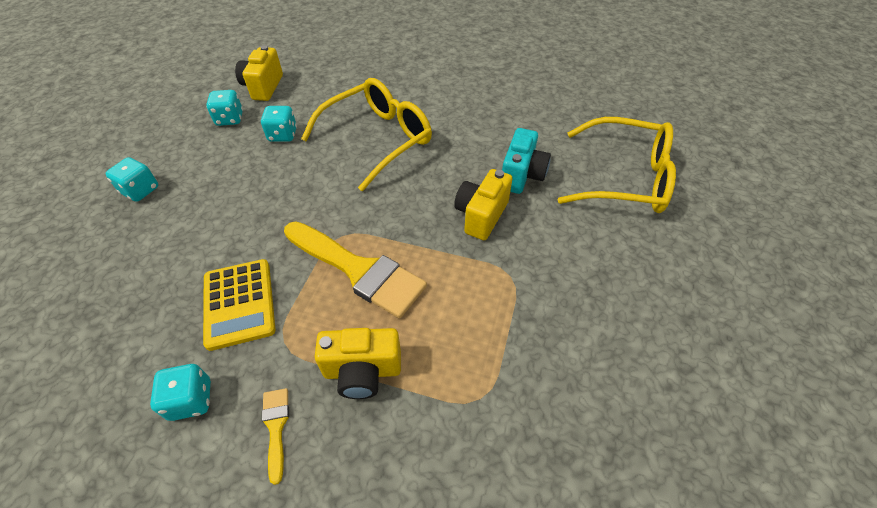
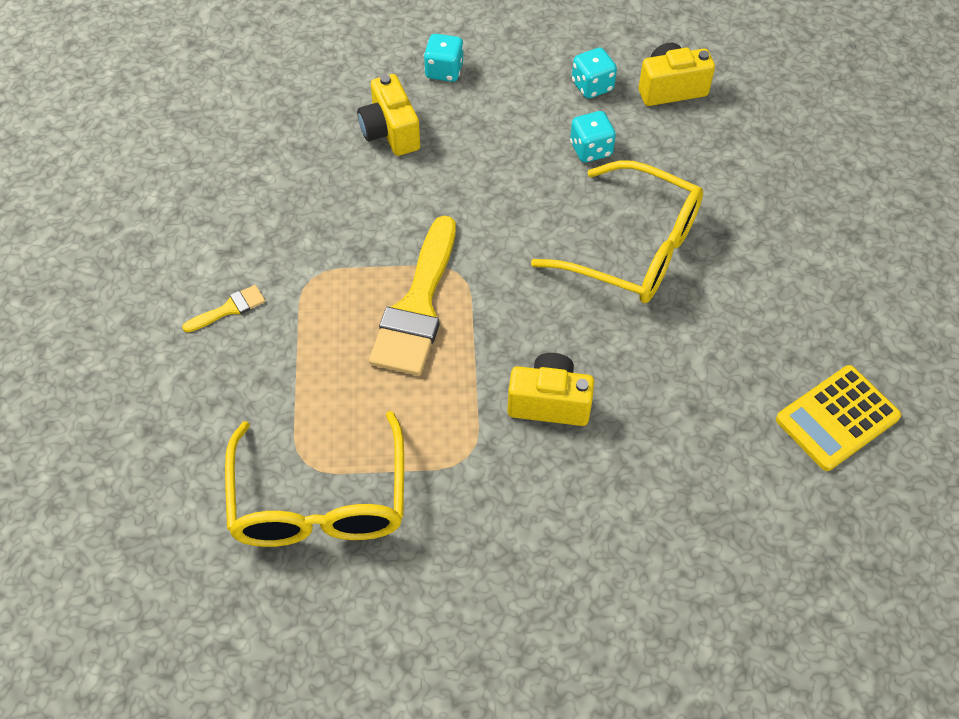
camera: 70 degrees right, 5 degrees up
turquoise dice [150,364,211,421] -> none
yellow calculator [203,259,276,351] -> yellow calculator moved to [776,365,901,471]
yellow camera [315,328,401,399] -> yellow camera moved to [357,74,420,156]
turquoise camera [502,128,551,194] -> none
yellow glasses [558,117,676,213] -> yellow glasses moved to [225,411,404,547]

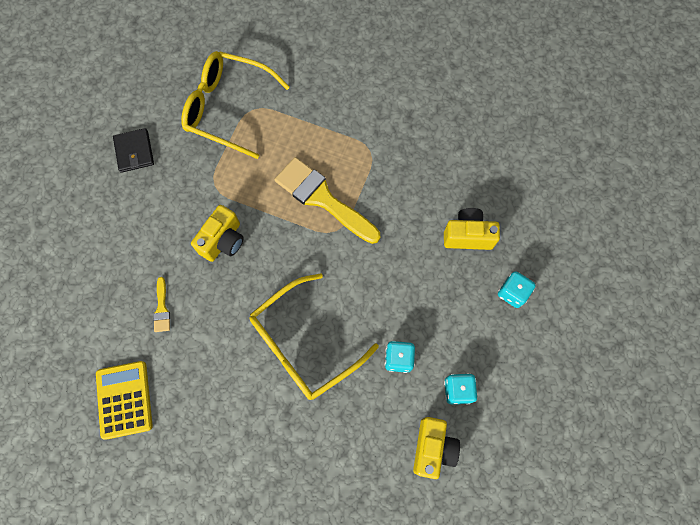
camera: 115 degrees right, 15 degrees up
yellow brush [182,285,265,333] -> yellow brush moved to [153,277,170,332]
none -> black wallet [113,128,154,173]

